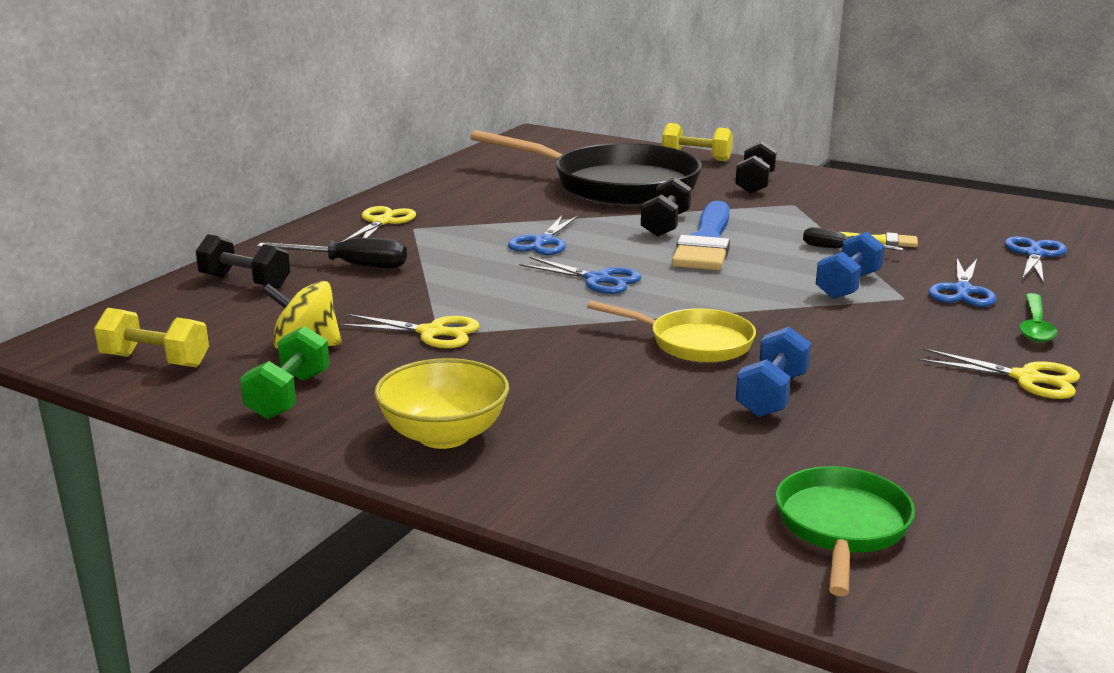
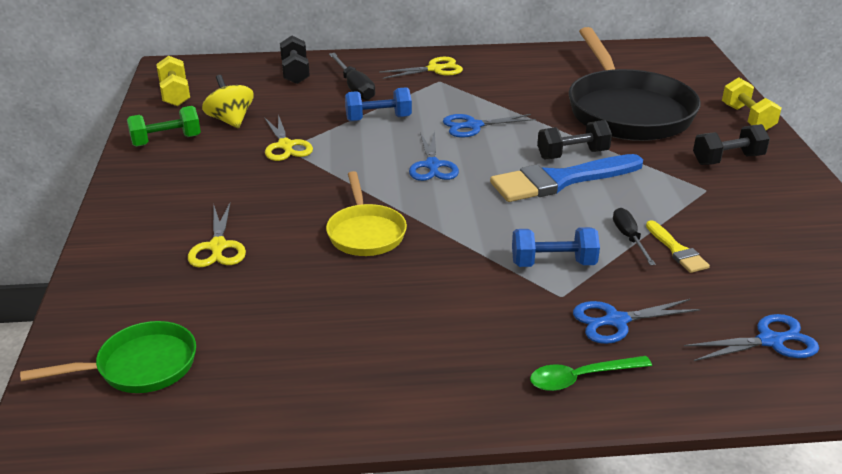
camera: 55 degrees right, 10 degrees up
yellow bowl [374,358,509,449] -> none
blue dumbbell [736,327,811,417] -> blue dumbbell moved to [345,87,412,121]
yellow scissors [918,348,1080,399] -> yellow scissors moved to [188,202,246,267]

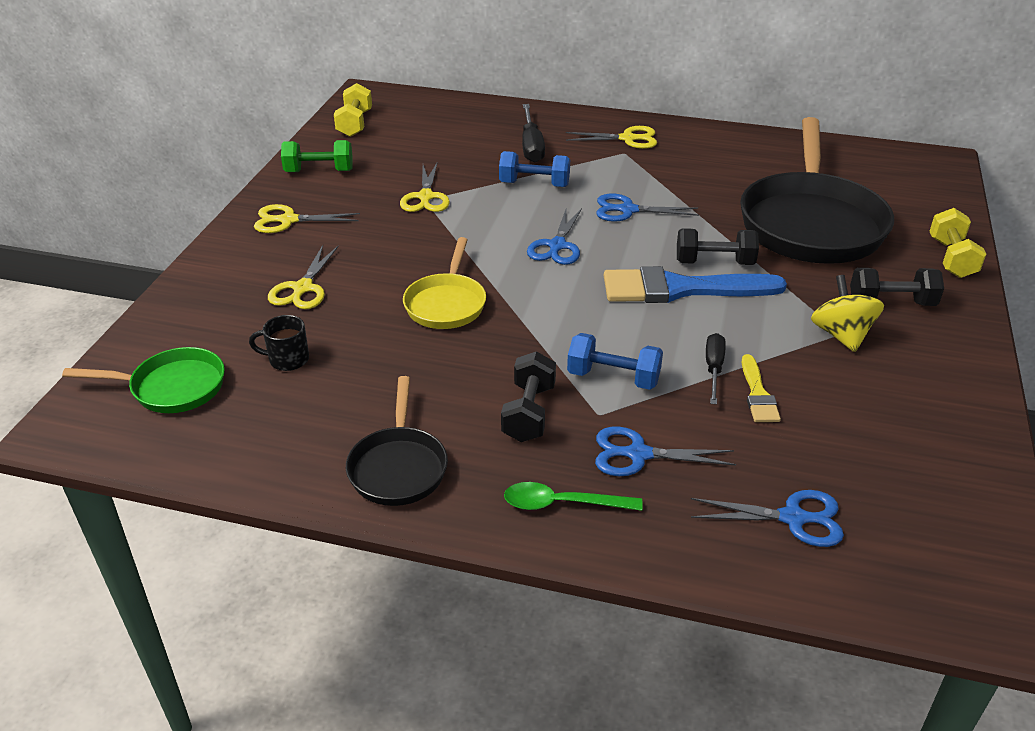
camera: 20 degrees right, 5 degrees up
yellow spinning top [202,75,254,128] -> yellow spinning top moved to [811,275,884,352]
black dumbbell [280,36,310,84] -> black dumbbell moved to [501,351,556,442]
none -> black mug [249,315,309,371]
none -> yellow scissors [254,204,360,233]
none -> black pan [346,376,448,506]

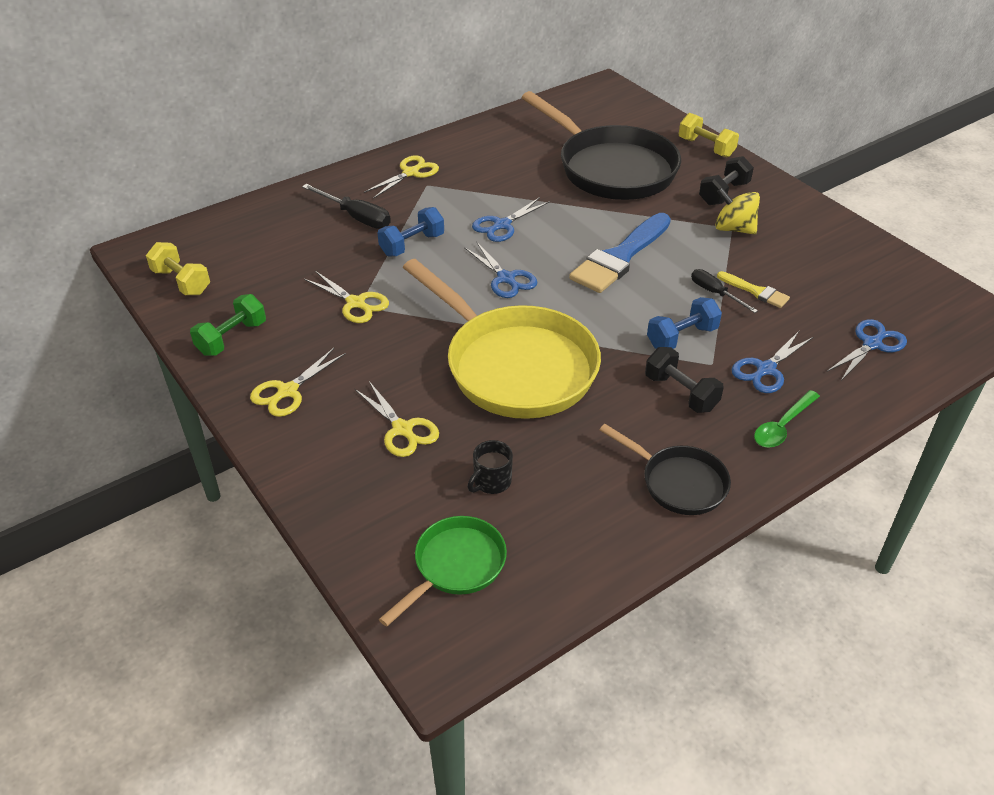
camera: 50 degrees left, 5 degrees up
yellow pan [403,237,486,329] -> yellow pan [403,259,601,419], size x1.99
black dumbbell [677,228,759,265] -> none

